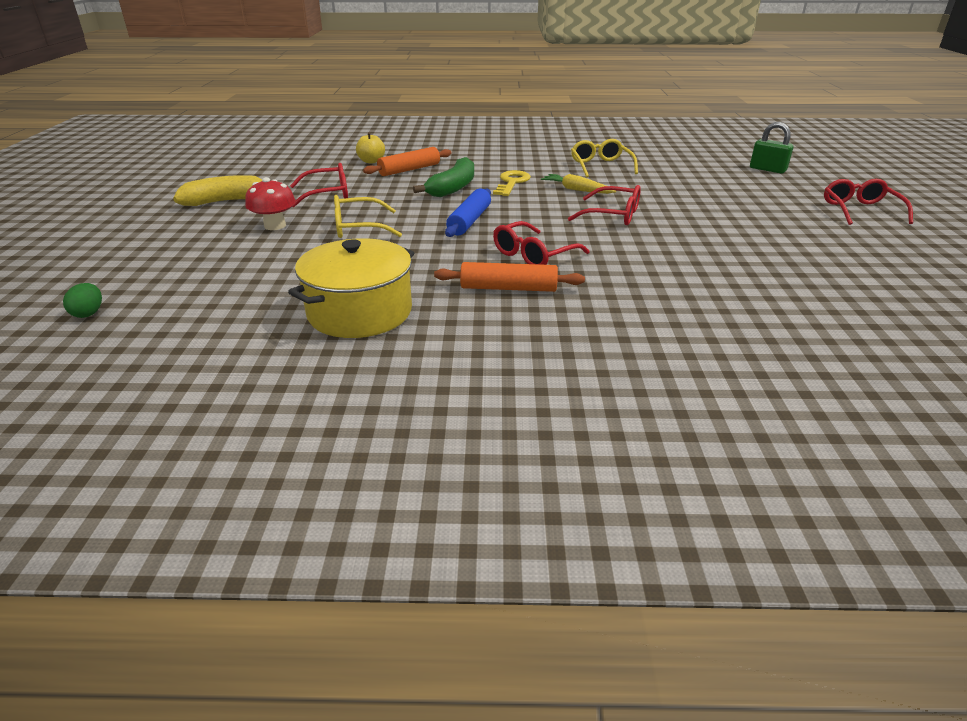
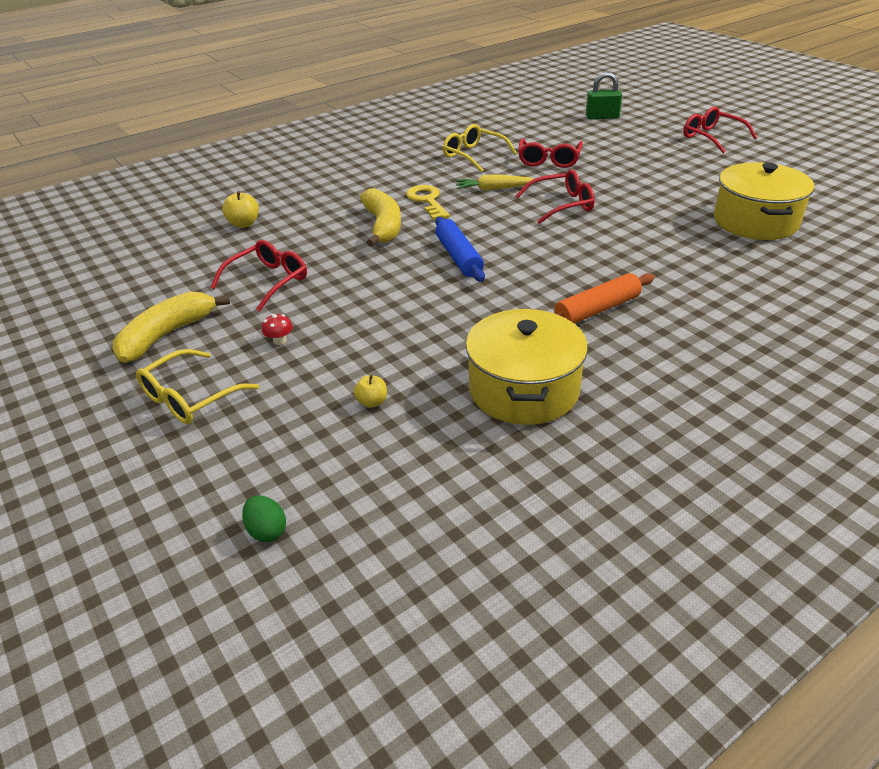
camera: 35 degrees left, 5 degrees up
red mushroom [245,177,296,230] -> red mushroom [262,314,293,345], size x0.52
yellow glasses [334,195,402,238] -> yellow glasses moved to [136,349,259,424]
orange rolling pin [363,147,451,176] -> none
green banana [413,157,474,197] -> yellow banana [360,188,401,247]
red glasses [493,221,590,265] -> red glasses moved to [518,139,583,168]
none -> yellow apple [354,375,387,408]
none -> yellow pot [714,162,814,240]

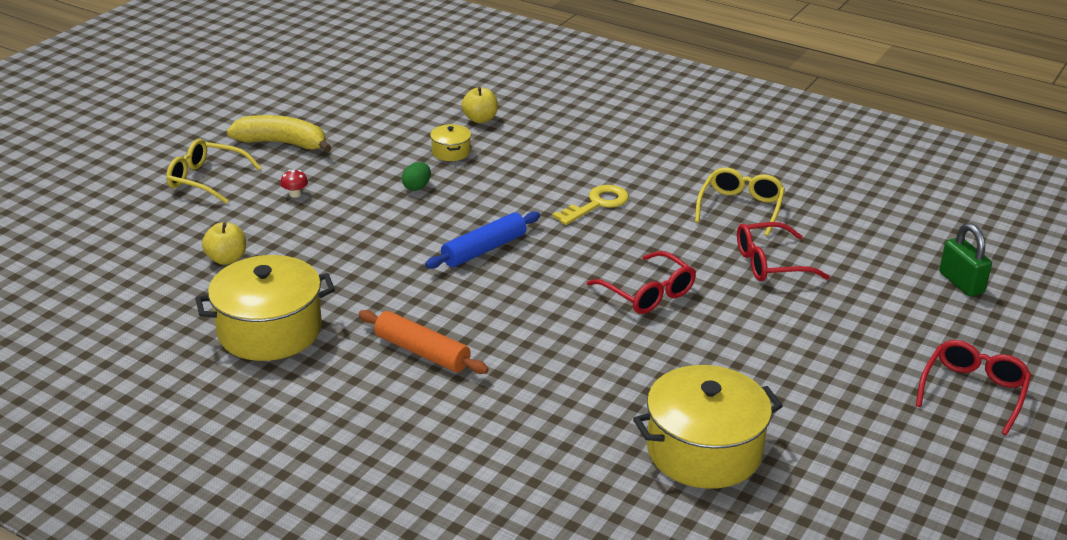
camera: 65 degrees right, 5 degrees down
red glasses [211,240,307,312] -> none
green egg [242,495,286,542] -> green egg moved to [402,162,431,191]
yellow apple [354,375,387,408] -> yellow apple [202,222,246,265], size x1.51
yellow banana [360,188,401,247] -> none
yellow carrot [455,174,534,191] -> none
none -> yellow pot [430,124,471,161]

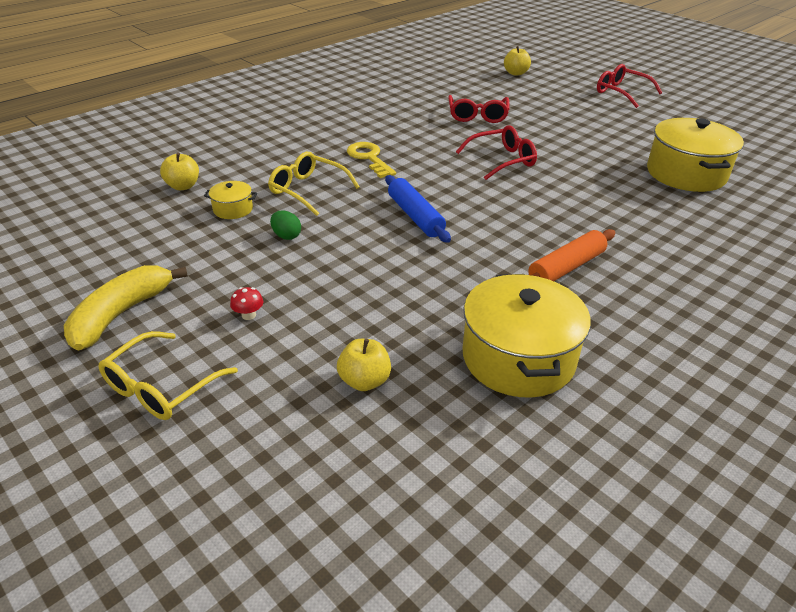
camera: 75 degrees left, 5 degrees up
yellow glasses [695,168,785,236] -> yellow glasses moved to [268,152,360,216]
green padlock [939,223,992,297] -> yellow apple [504,46,531,76]

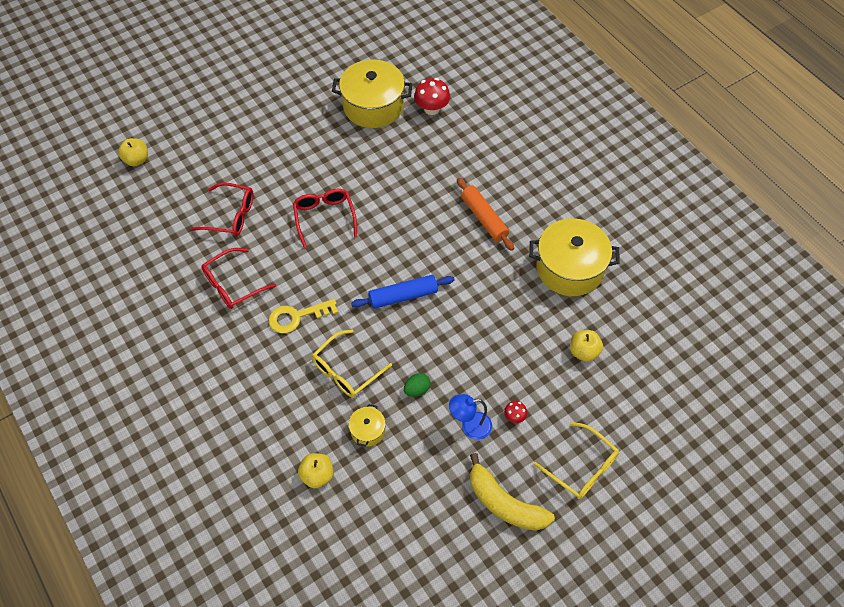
camera: 80 degrees left, 20 degrees up
red glasses [597,64,663,108] -> red glasses moved to [201,248,276,309]
none -> red mushroom [414,78,450,115]
none -> blue lamp [449,394,492,440]

